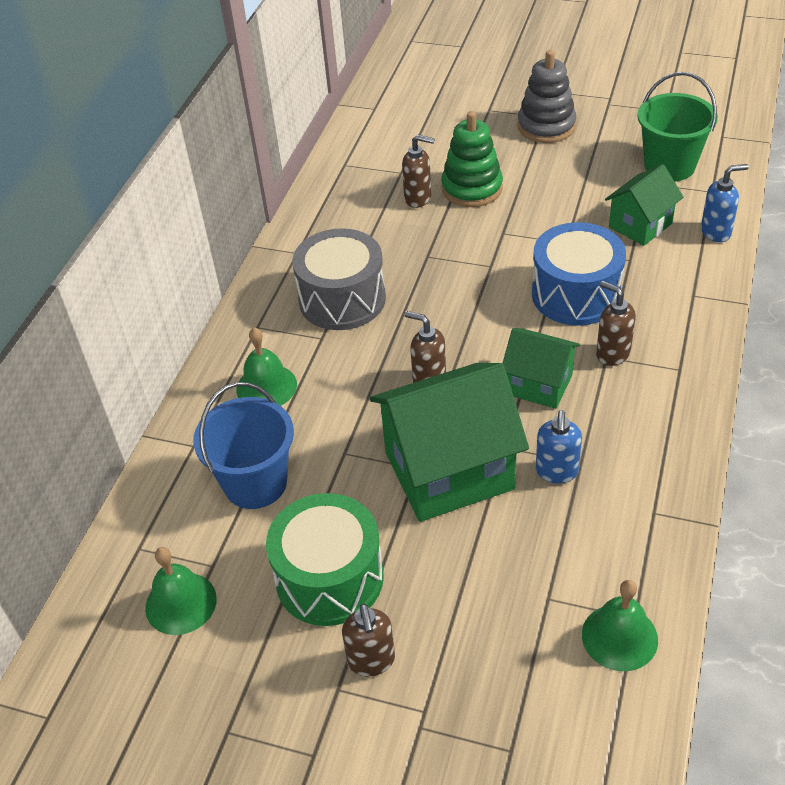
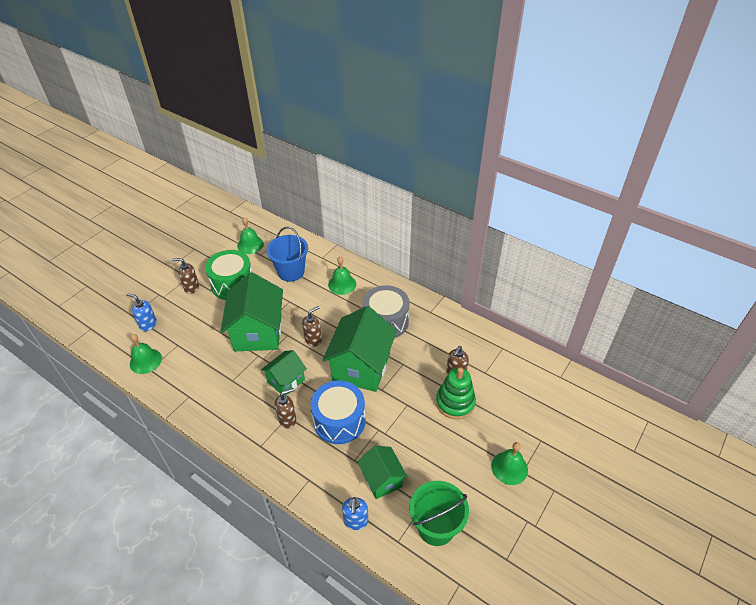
camera: 105 degrees right, 0 degrees up
grey stacking toy [518,50,576,143] -> green bell [491,442,528,485]
blue soap dispenser [536,410,582,483] -> blue soap dispenser moved to [126,293,157,331]
none -> green house [322,306,397,392]

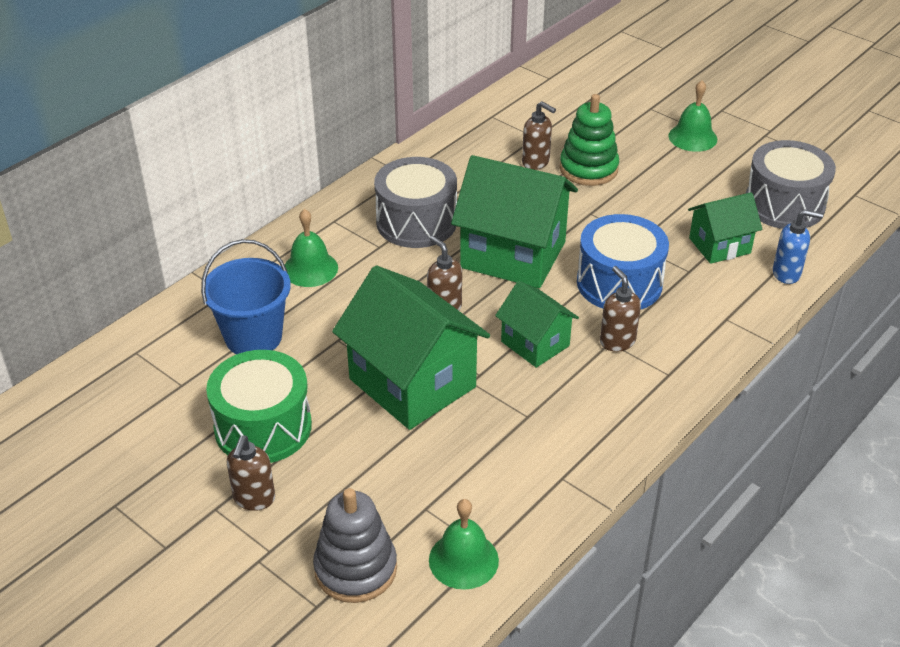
camera: 85 degrees left, 5 degrees down
blue soap dispenser [126,293,157,331] -> grey stacking toy [313,488,397,603]
green house [220,272,283,351] -> green house turned 45 degrees clockwise [332,265,490,430]
green bell [237,217,264,254] -> none
green bucket [409,481,469,546] -> grey drum [745,140,836,229]

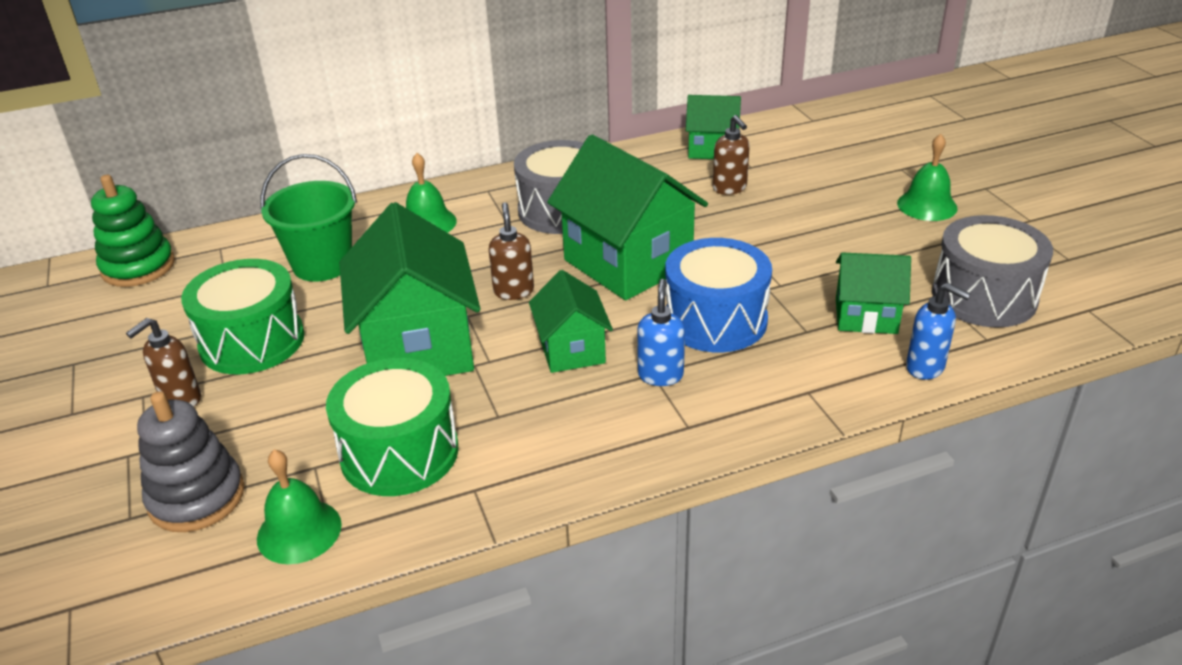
camera: 30 degrees right, 5 degrees down
blue bucket [201,239,291,354] -> green bucket [261,154,357,282]
green stacking toy [560,94,619,186] -> green stacking toy moved to [91,175,175,287]
brown soap dispenser [600,266,641,352] -> blue soap dispenser [637,279,685,386]
none -> green drum [326,358,459,496]
none -> green house [686,95,741,159]

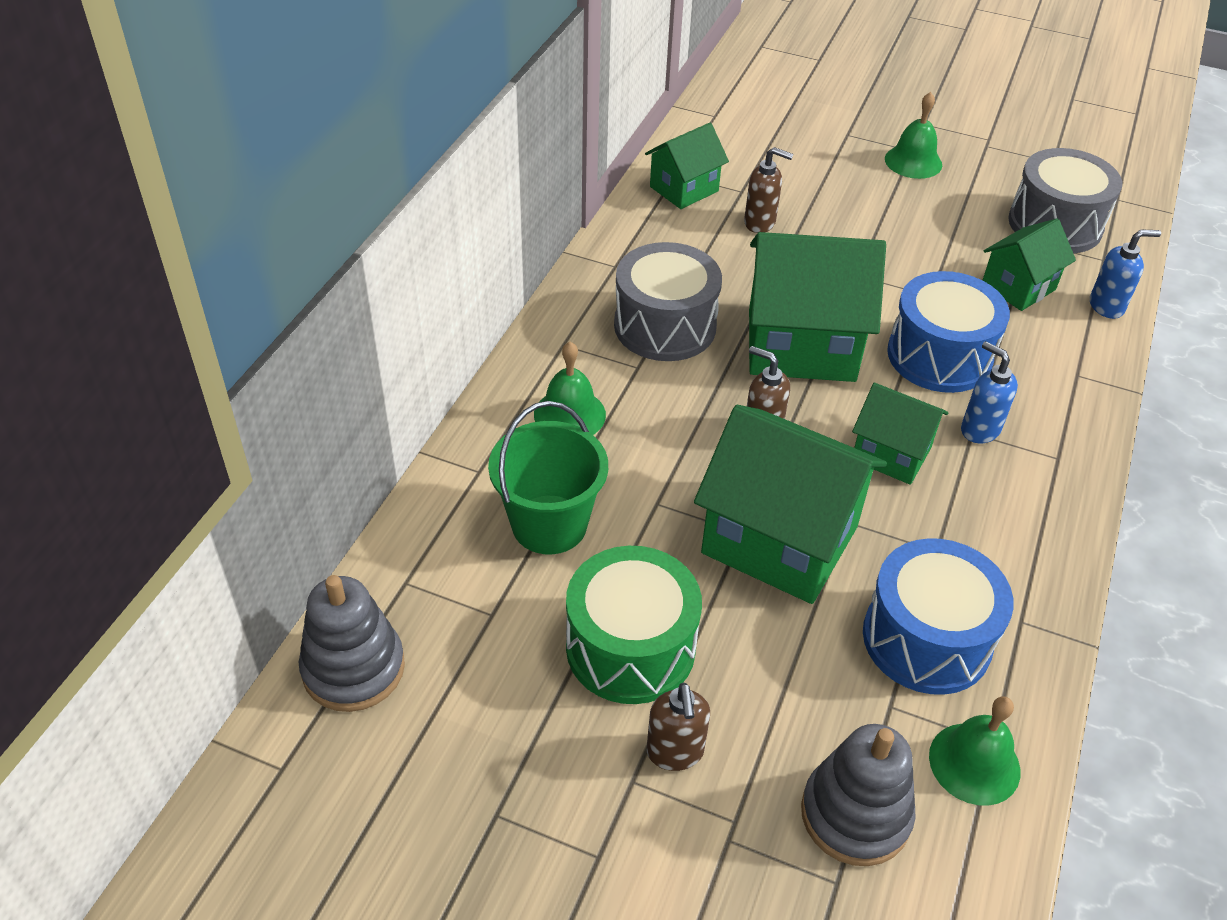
camera: 50 degrees left, 10 degrees up
green stacking toy [91,175,175,287] -> grey stacking toy [299,575,405,712]
green drum [326,358,459,496] -> blue drum [863,538,1014,695]

